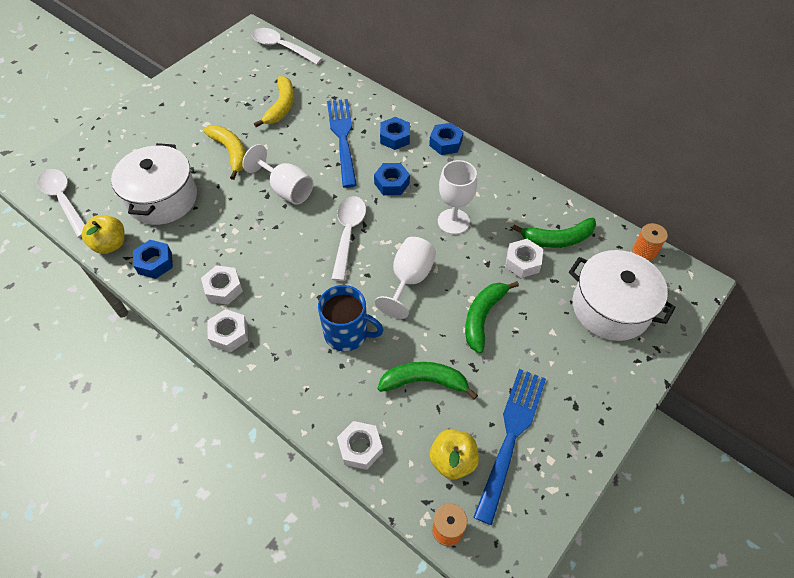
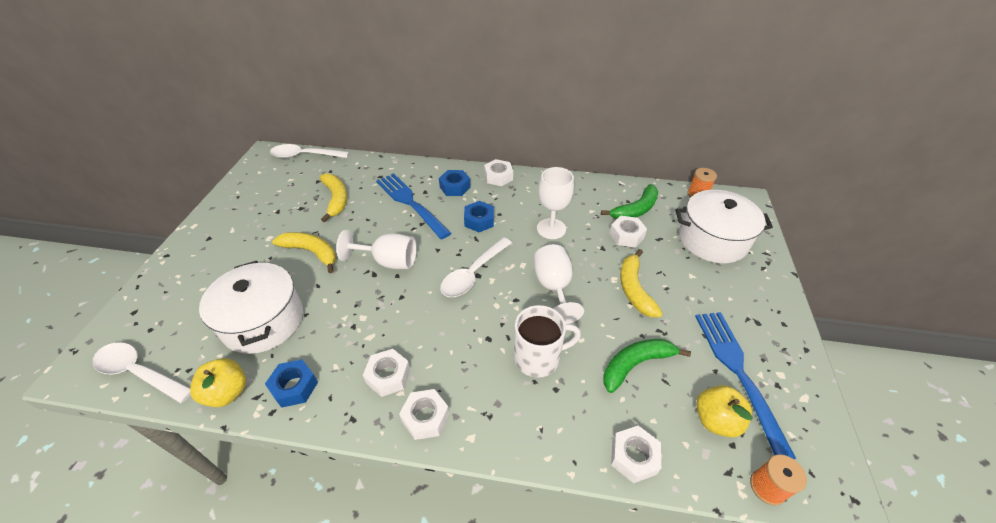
camera: 30 degrees left, 10 degrees down
blue mug [318,285,383,352] -> white mug [514,305,581,378]
white spoon [332,196,366,281] -> white spoon turned 120 degrees counterclockwise [440,237,512,297]
blue nut [429,123,463,155] -> white nut [484,159,513,186]
green banana [465,281,519,354] -> yellow banana [620,249,663,317]

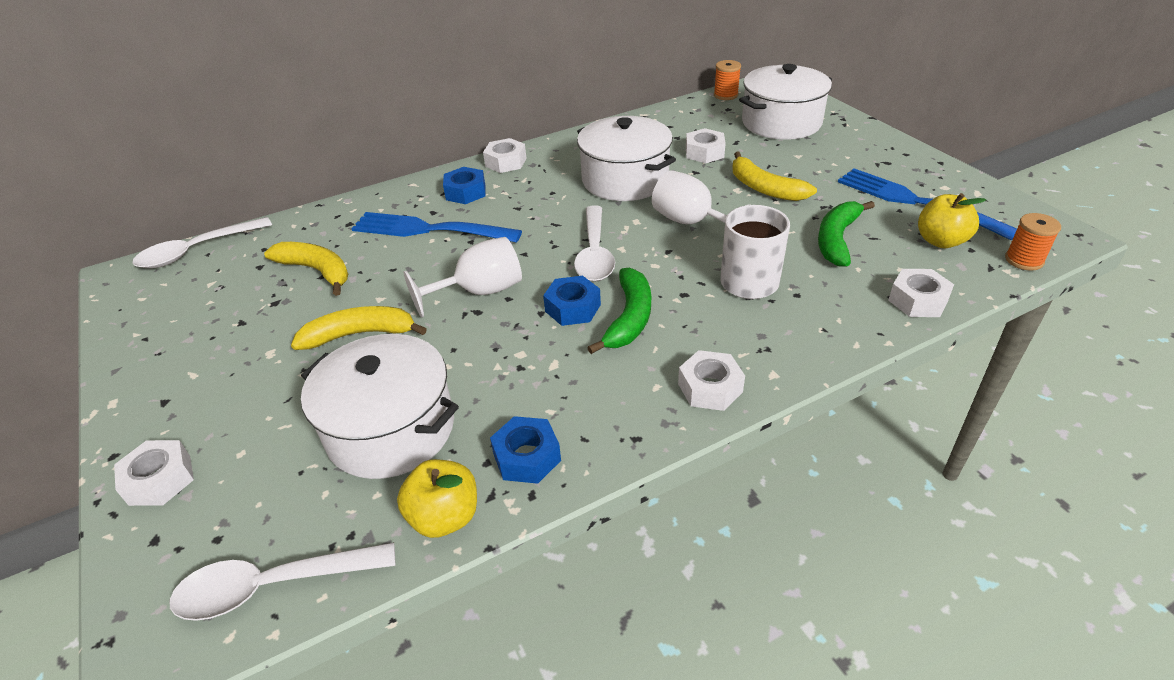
camera: 35 degrees left, 5 degrees down
white nut [363,349,410,397] -> white nut moved to [114,440,194,506]
blue nut [464,201,494,232] -> blue nut moved to [543,276,601,326]
white goblet [537,167,574,239] -> white pot [577,116,676,201]
green banana [601,184,658,219] -> green banana moved to [587,268,651,354]

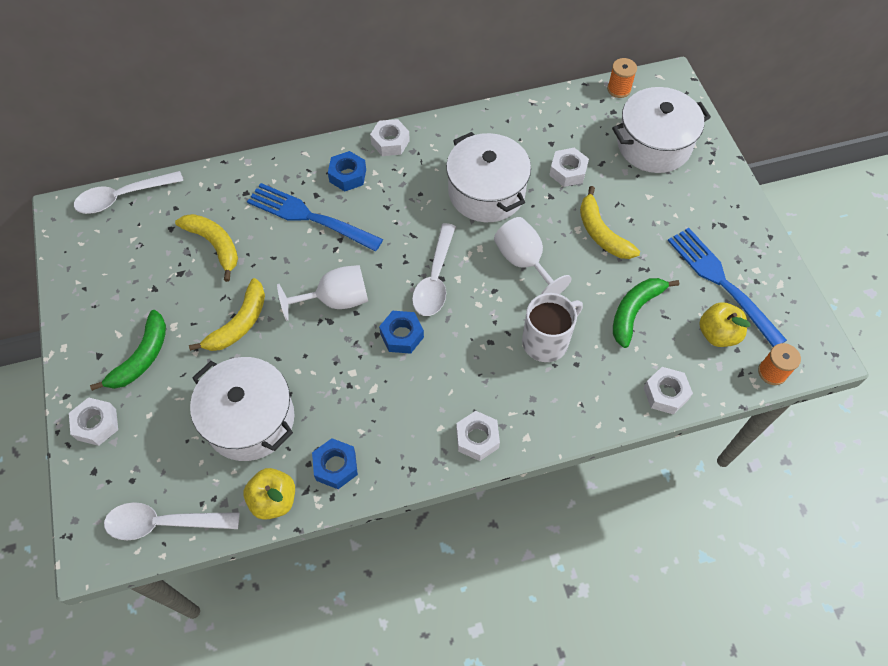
camera: 10 degrees right, 20 degrees up
yellow banana [291,306,427,350] -> yellow banana turned 120 degrees clockwise [189,278,265,351]
green banana [587,268,651,354] -> green banana moved to [90,310,166,391]

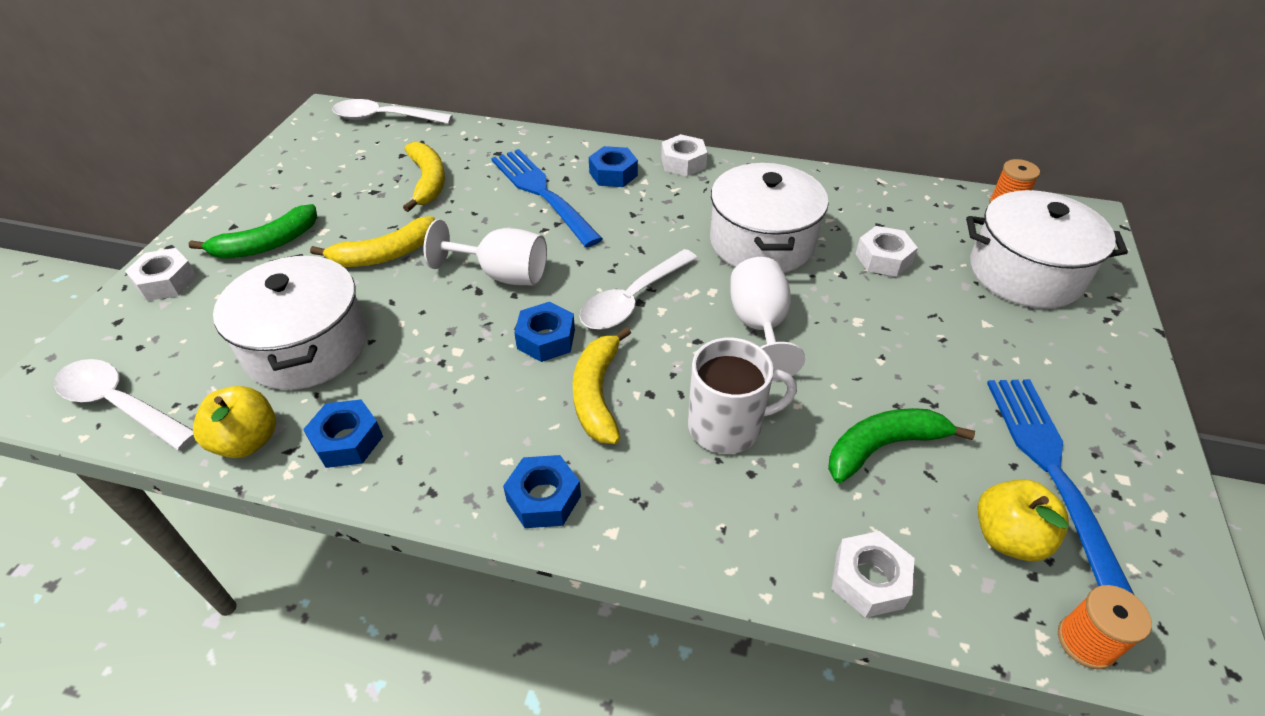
camera: 30 degrees right, 15 degrees down
white nut [456,411,500,461] -> blue nut [503,455,581,528]
yellow banana [580,186,640,259] -> yellow banana moved to [573,327,631,444]

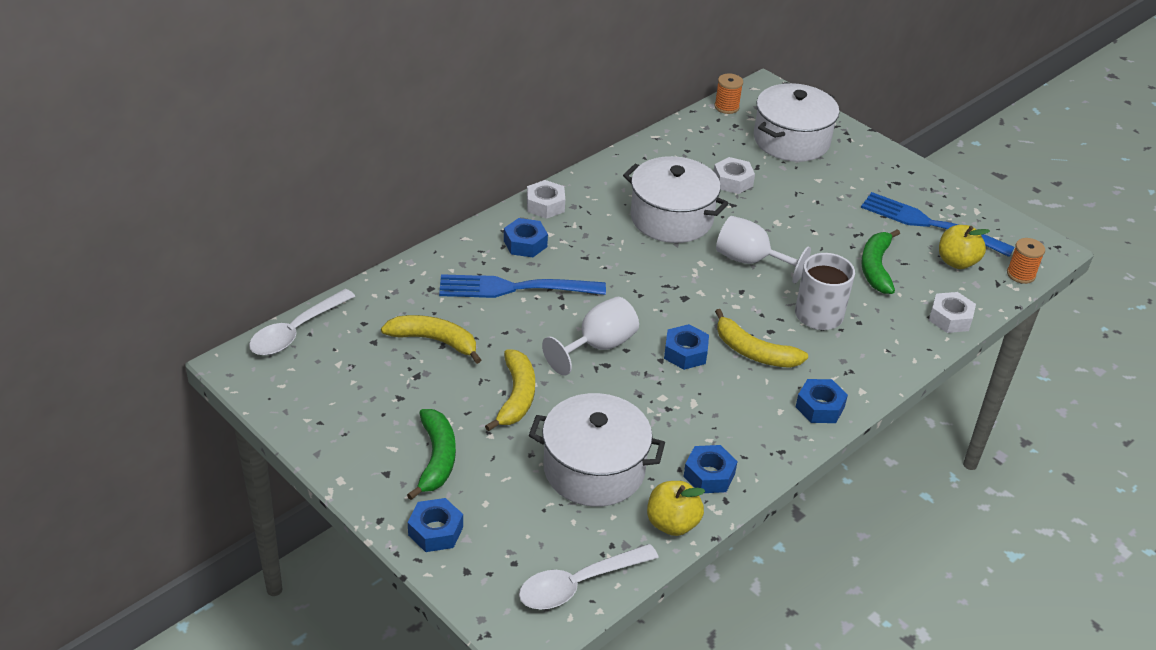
camera: 60 degrees left, 5 degrees down
white nut [125,248,197,301] -> blue nut [408,498,463,552]
white spoon [579,249,697,330] -> none

